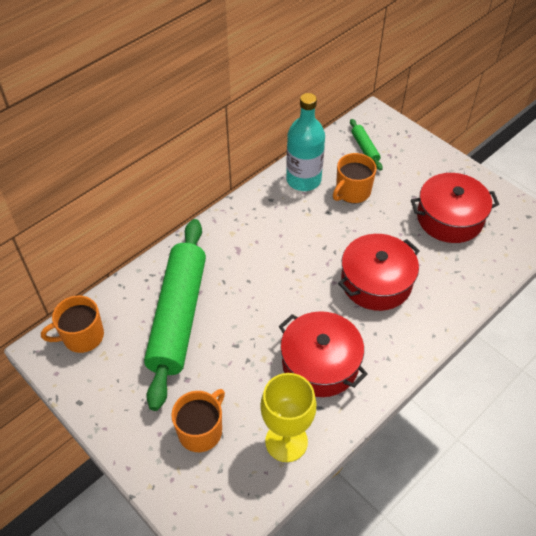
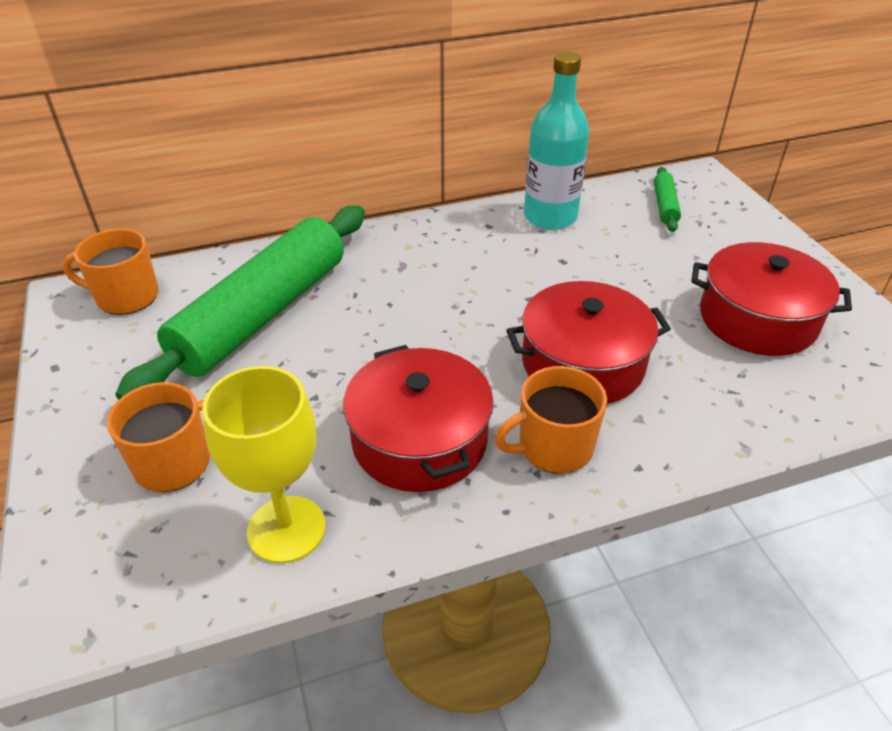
camera: 25 degrees right, 10 degrees down
orange mug [333,153,377,203] -> orange mug moved to [495,366,607,474]

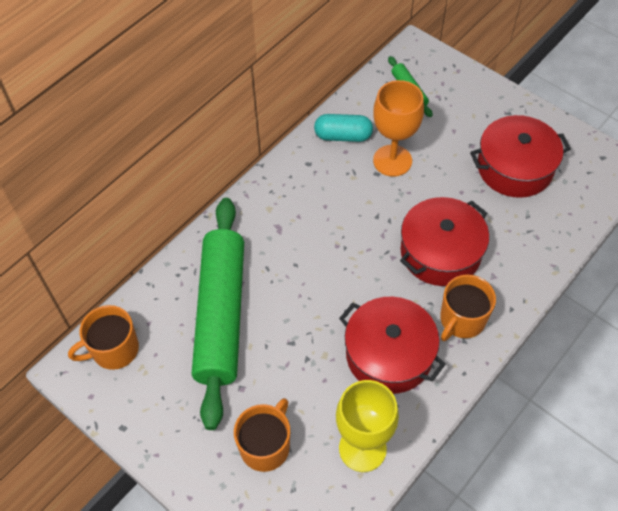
camera: 30 degrees left, 15 degrees up
turquoise bottle [524,52,590,230] -> turquoise capsule [314,114,373,142]
none -> orange goblet [373,80,424,177]

